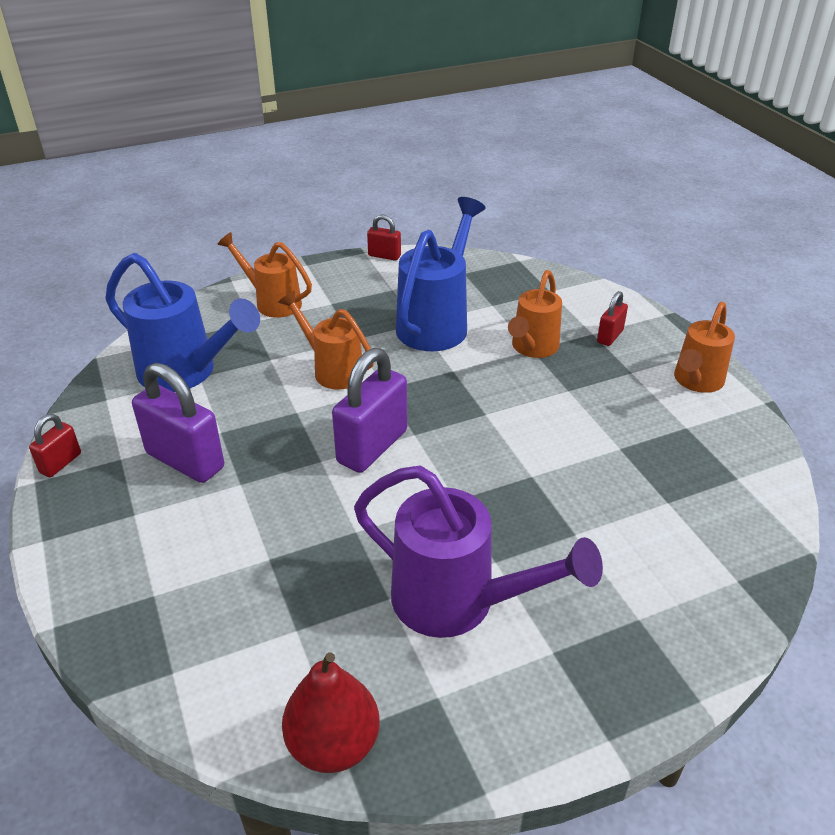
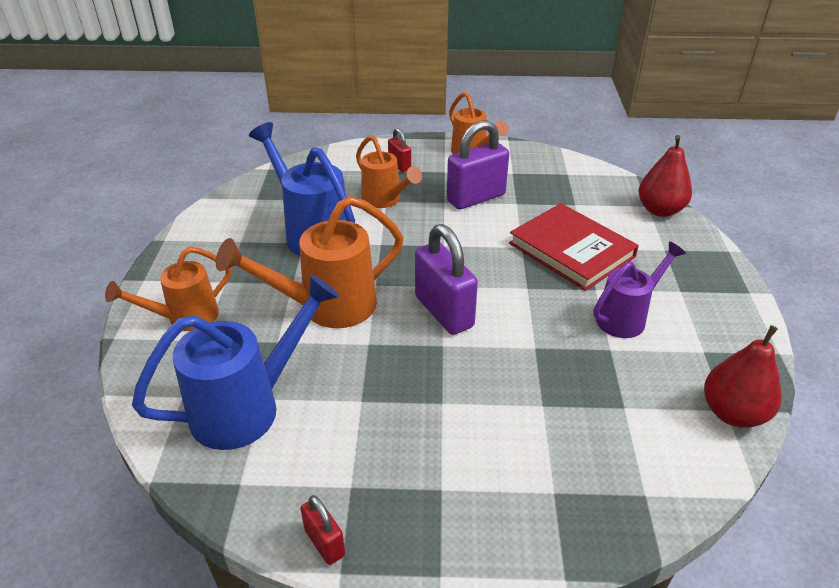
camera: 65 degrees left, 0 degrees up
purple padlock [132,363,224,483] -> purple padlock moved to [447,120,509,210]
orange watering can [278,290,374,390] -> orange watering can [216,196,404,328], size x1.55
purple watering can [354,466,603,638] -> purple watering can [593,241,686,338], size x0.65
red padlock [367,215,401,261] -> none
none -> red book [509,203,639,291]
none -> red pear [639,135,692,217]

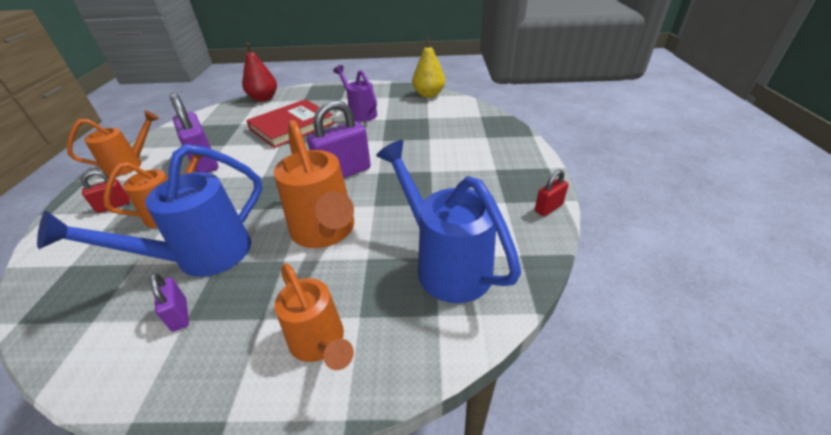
camera: 90 degrees left, 0 degrees up
red pear [704,325,782,428] -> yellow pear [412,37,445,98]
none -> purple padlock [149,273,189,332]

